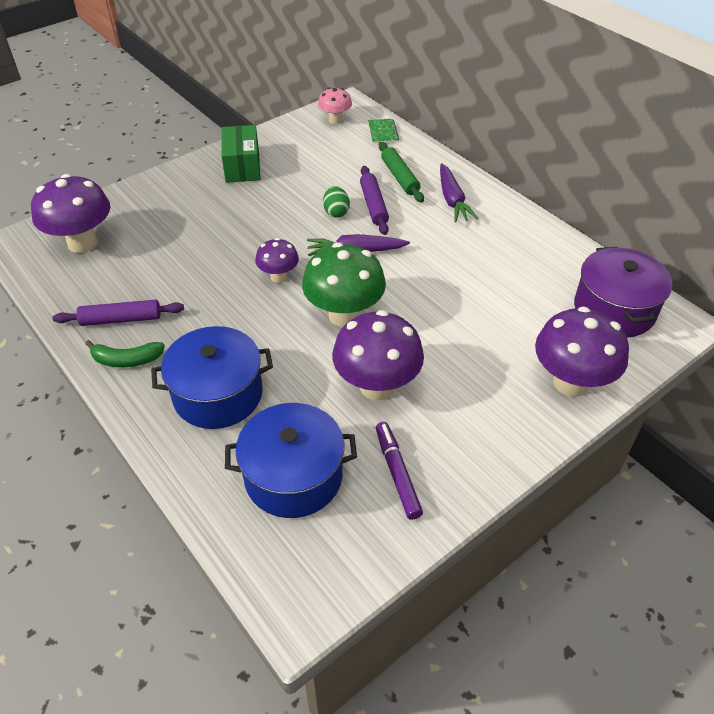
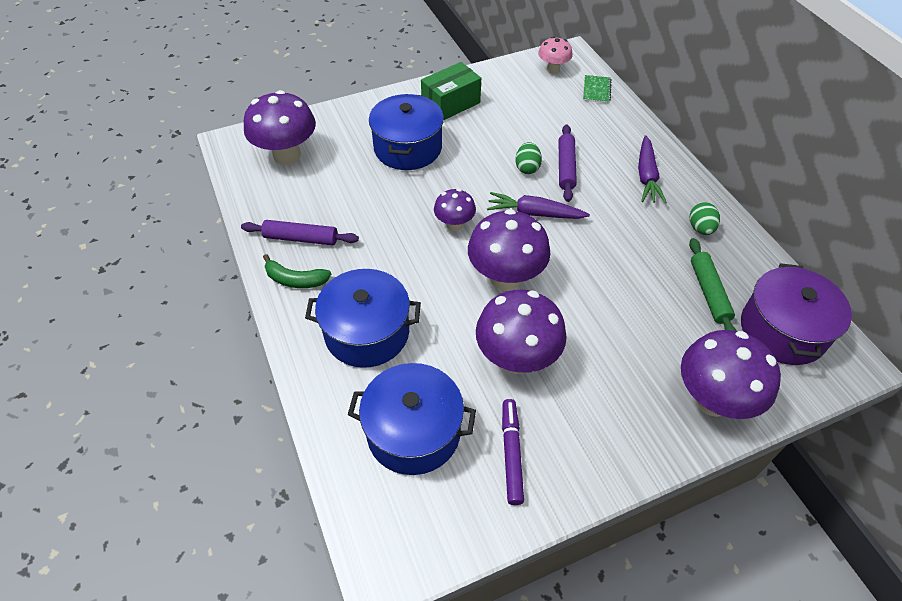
camera: 15 degrees right, 5 degrees up
green box [221,125,261,183] -> green box turned 45 degrees clockwise [421,62,481,120]
green mushroom [302,243,386,327] -> purple mushroom [468,209,550,291]
green rolling pin [379,142,424,202] -> green rolling pin moved to [689,238,737,331]
none -> blue pot [369,94,444,170]
none -> green egg [690,202,720,235]

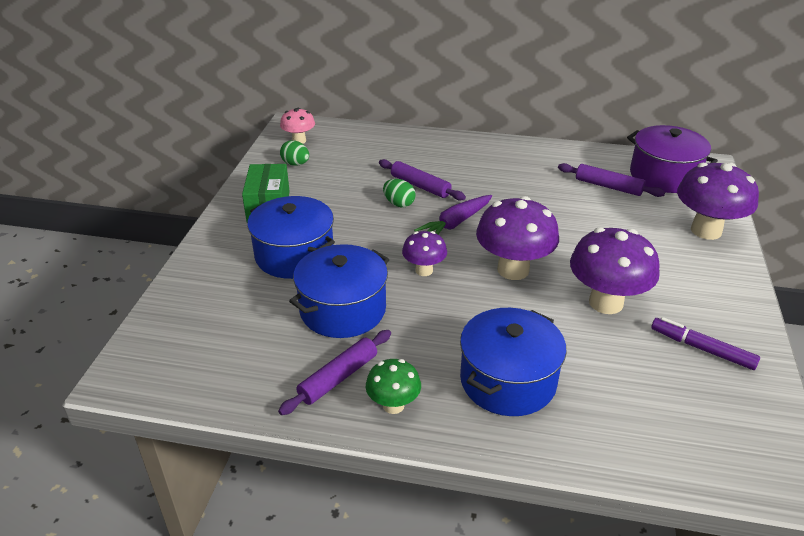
camera: 55 degrees left, 15 degrees down
purple mushroom [244,90,316,165] -> none
green banana [263,254,331,288] -> green mushroom [366,359,421,414]
blue pot [348,363,476,475] -> blue pot moved to [289,244,389,338]
green notebook [583,75,612,103] -> none
purple carrot [638,135,667,203] -> none
green rolling pin [689,238,737,331] -> purple rolling pin [558,163,665,197]
green egg [690,202,720,235] -> green egg moved to [280,140,309,166]

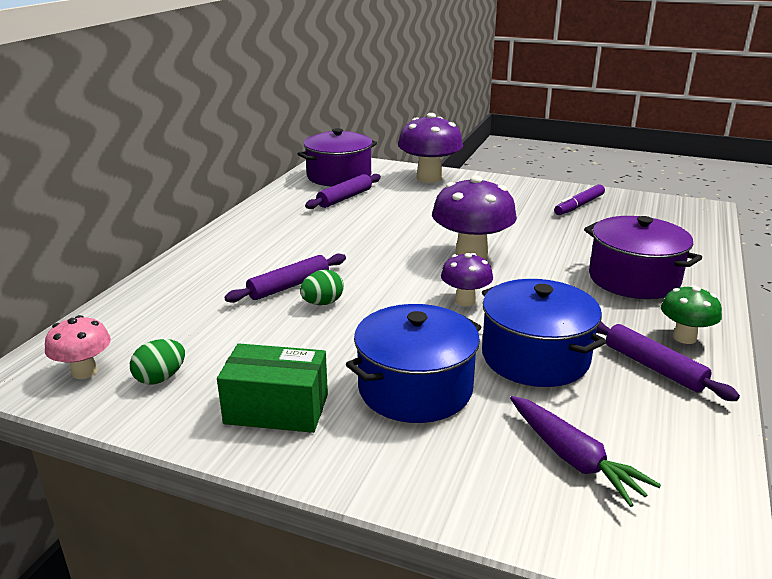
camera: 80 degrees left, 10 degrees down
purple carrot [414,195,492,234] -> purple carrot moved to [510,396,661,507]
blue pot [460,308,566,416] -> purple pot [584,216,702,299]
purple mushroom [570,227,660,314] -> none

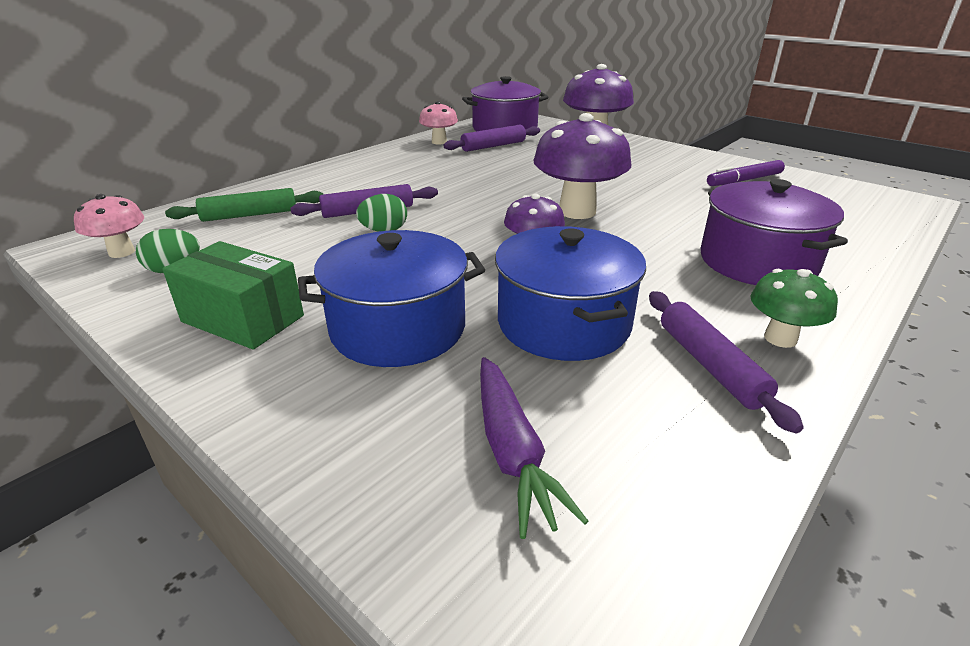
camera: 20 degrees right, 5 degrees up
none -> green rolling pin [165,188,323,222]
none -> pink mushroom [419,101,458,144]

